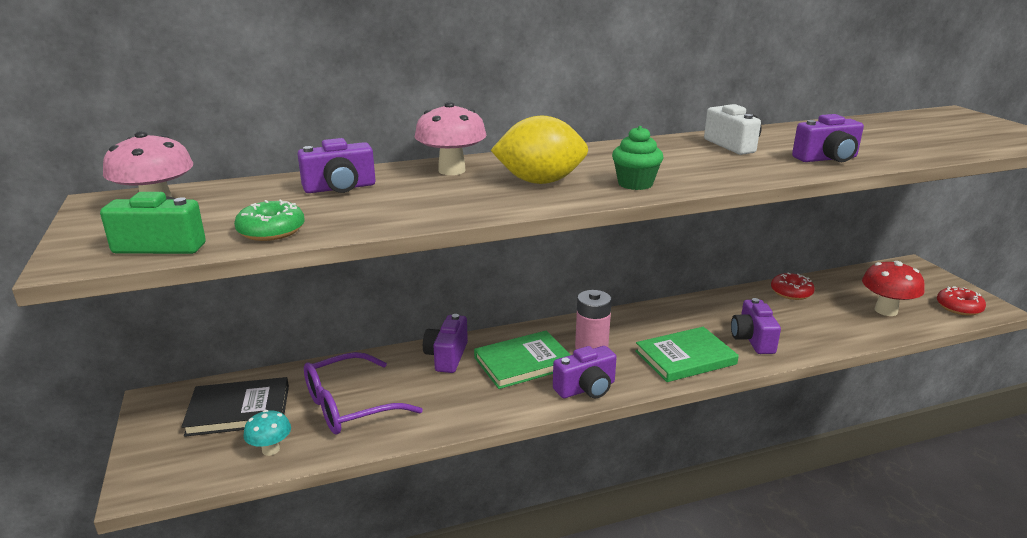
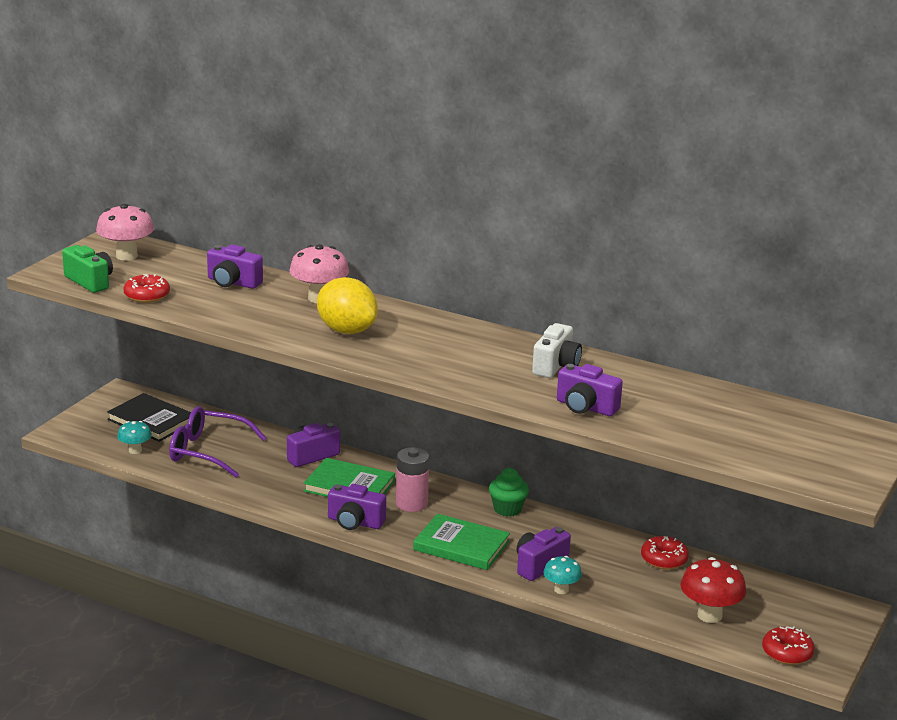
camera: 45 degrees right, 0 degrees up
green donut [234,200,304,241] -> red donut [124,274,170,303]
green cupcake [612,126,664,190] -> green cupcake moved to [489,468,529,517]
none -> turquoise mushroom [544,556,582,594]

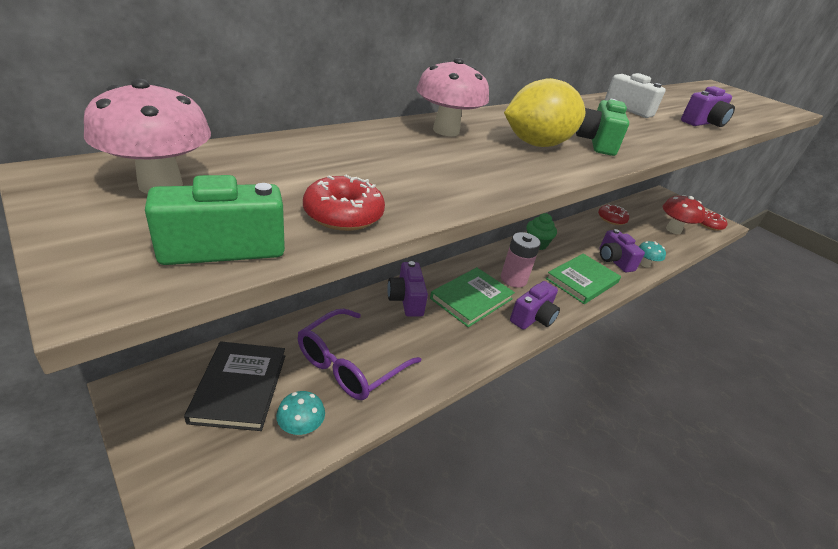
camera: 70 degrees left, 10 degrees up
black book [107,393,191,442] -> black book turned 60 degrees counterclockwise [184,341,285,431]
purple camera [207,244,263,289] -> none
none -> green camera [576,99,629,156]

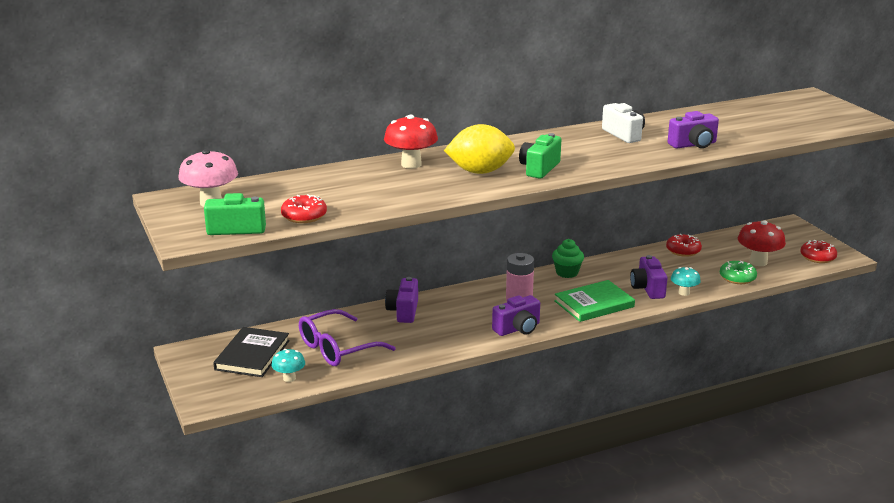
camera: 20 degrees right, 10 degrees down
pink mushroom [417,58,489,136] -> red mushroom [384,114,438,169]
green book [430,268,515,327] -> none
none -> green donut [720,261,757,284]

